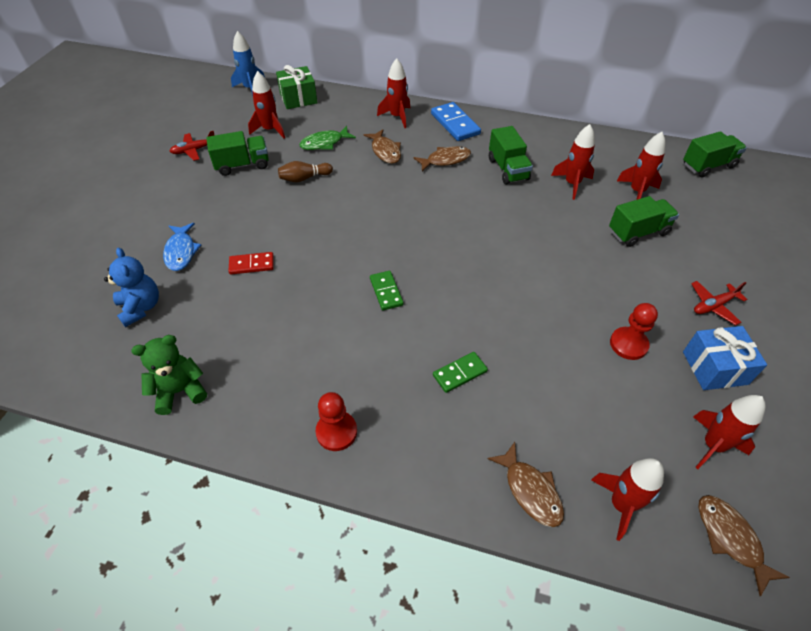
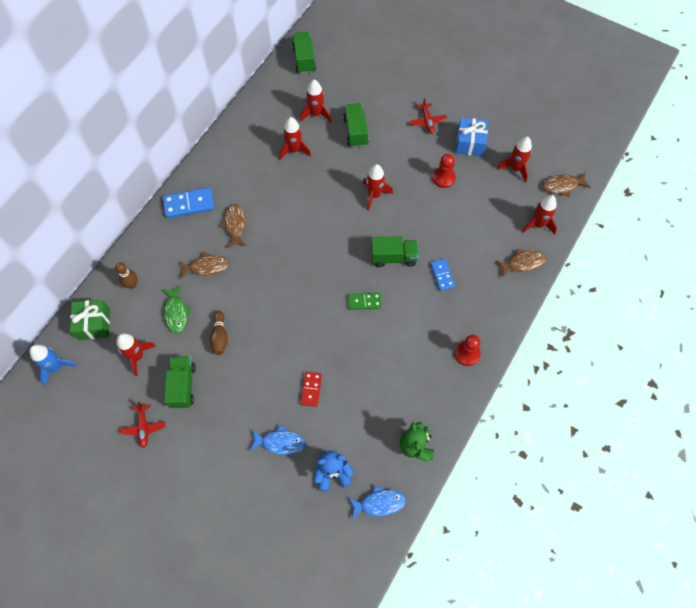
camera: 75 degrees left, 15 degrees up
red rocket [377,58,410,128] -> red rocket moved to [363,164,393,211]
green domino [433,352,488,393] -> blue domino [430,259,455,291]
green truck [489,126,533,185] -> green truck moved to [371,236,419,267]
none -> brown bowling pin [115,262,138,289]
none -> blue fish [348,486,406,519]

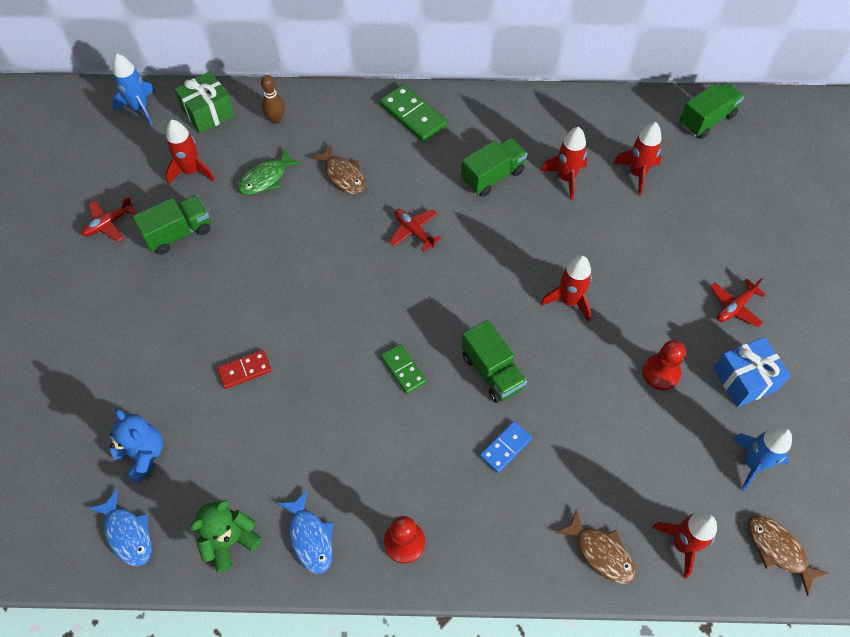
camera: 60 degrees right, 5 degrees down
blue domino [163,187,215,218] -> green domino [380,84,447,142]
brown bowling pin [210,311,228,355] -> none
brown fish [220,204,246,248] -> none
blue fish [250,425,305,455] -> blue fish moved to [277,489,333,574]
green truck [343,103,369,148] -> green truck moved to [461,138,527,197]
red rocket [497,136,532,183] -> blue rocket [732,427,792,491]
none -> red plane [389,209,441,252]

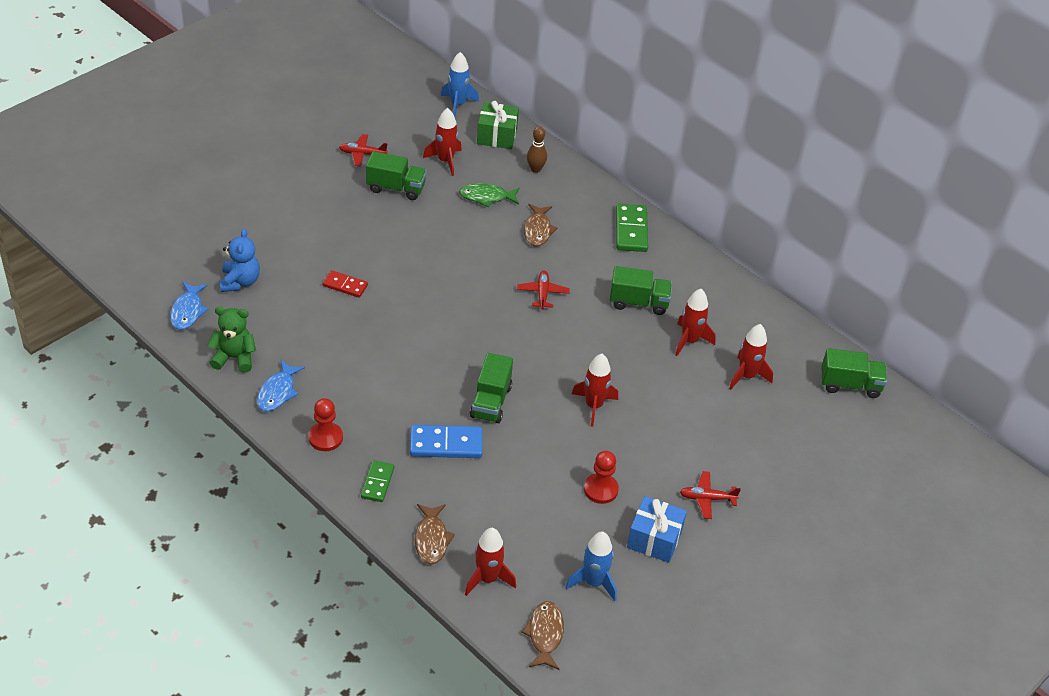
camera: 40 degrees right, 15 degrees down
green domino [381,344,427,394] -> green domino moved to [361,460,394,502]
blue domino [480,421,532,473] -> blue domino [410,425,482,458], size x1.59

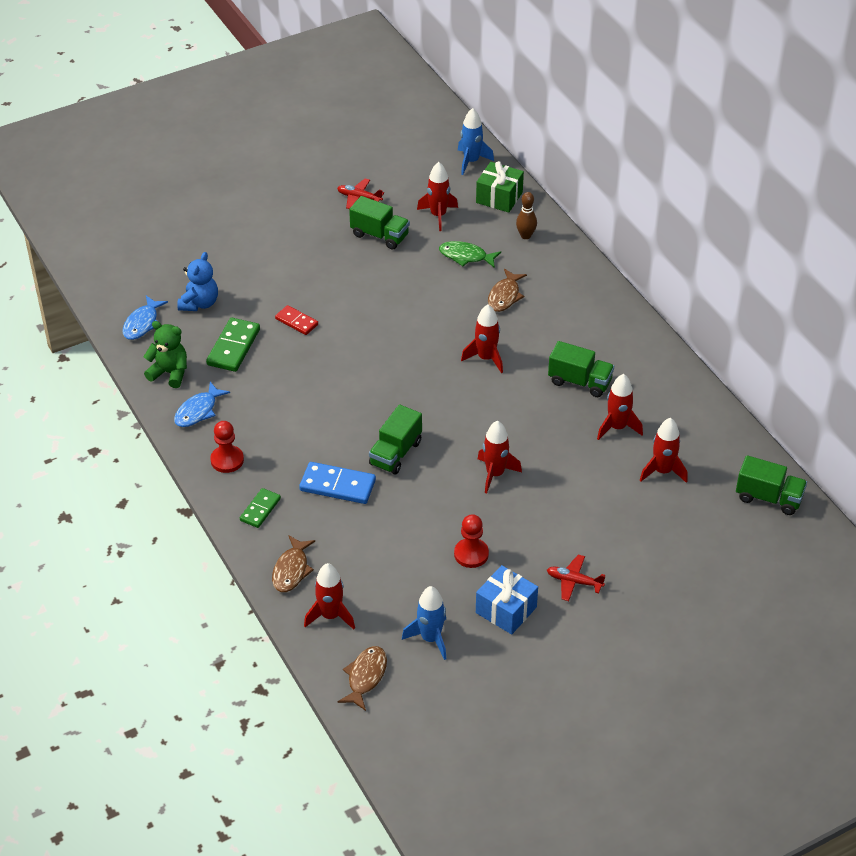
camera: 20 degrees right, 0 degrees up
red plane [517,271,570,309] -> red rocket [461,305,503,373]
green domino [616,204,648,252] -> green domino moved to [206,318,260,372]

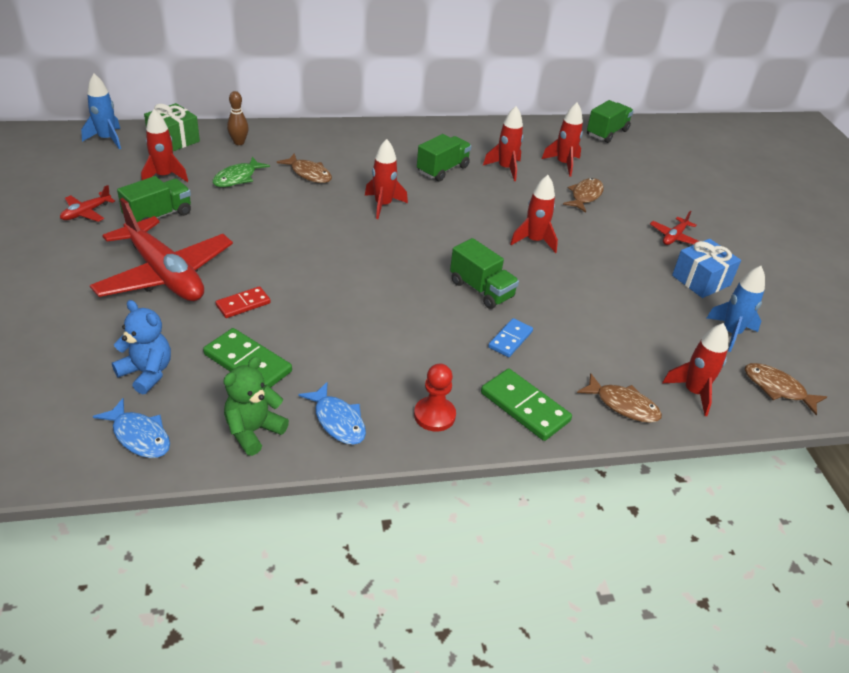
camera: 75 degrees left, 5 degrees down
green domino [240,488,281,528] -> green domino [481,369,572,441], size x1.59
blue domino [299,462,376,504] -> blue domino [488,318,533,357], size x0.63
red pawn [454,514,489,568] -> none
none -> red plane [90,198,233,301]
none -> brown fish [563,178,604,213]

